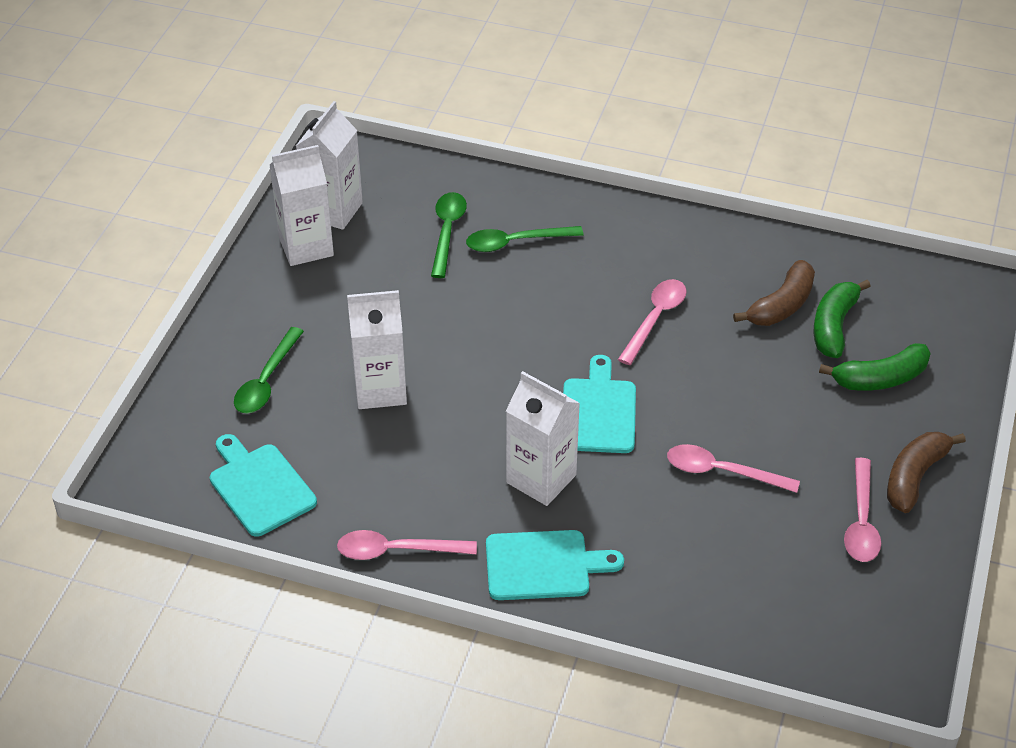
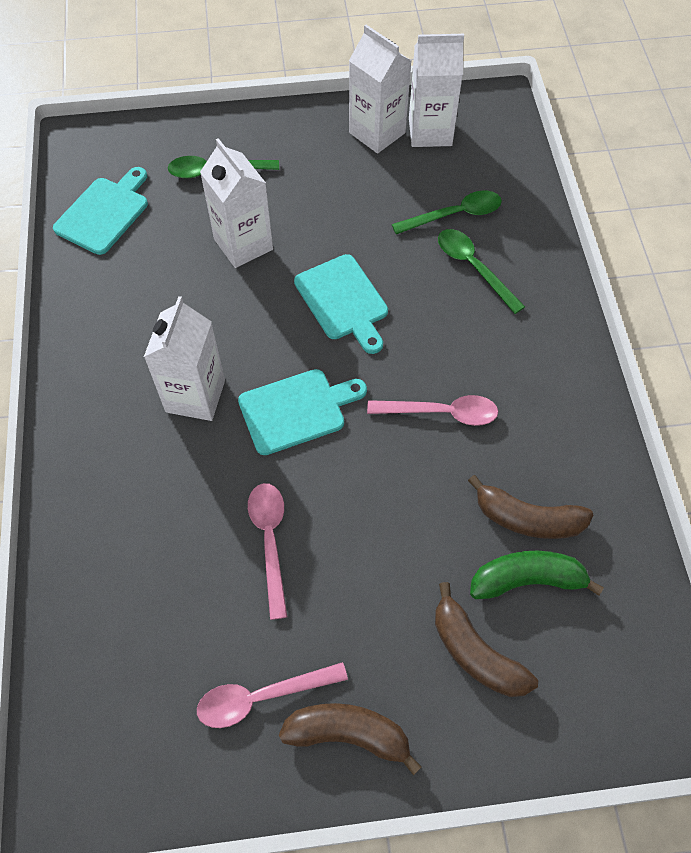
camera: 65 degrees right, 15 degrees up
pink spoon [337,530,477,560] -> none
turquoise cutting board [486,530,624,600] -> turquoise cutting board moved to [294,254,388,354]
green banana [819,343,931,391] -> brown banana [435,582,538,697]

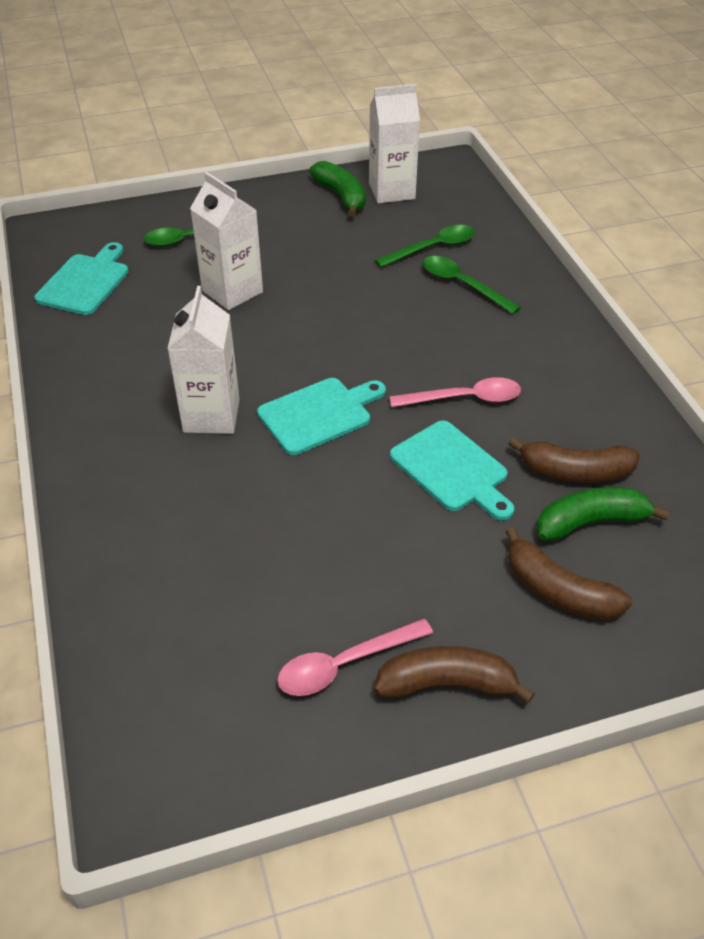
camera: 10 degrees left, 15 degrees down
pink spoon [248,483,287,620] -> none
turquoise cutting board [294,254,388,354] -> turquoise cutting board moved to [390,421,515,521]
white carton [349,25,411,153] -> green banana [309,161,366,217]

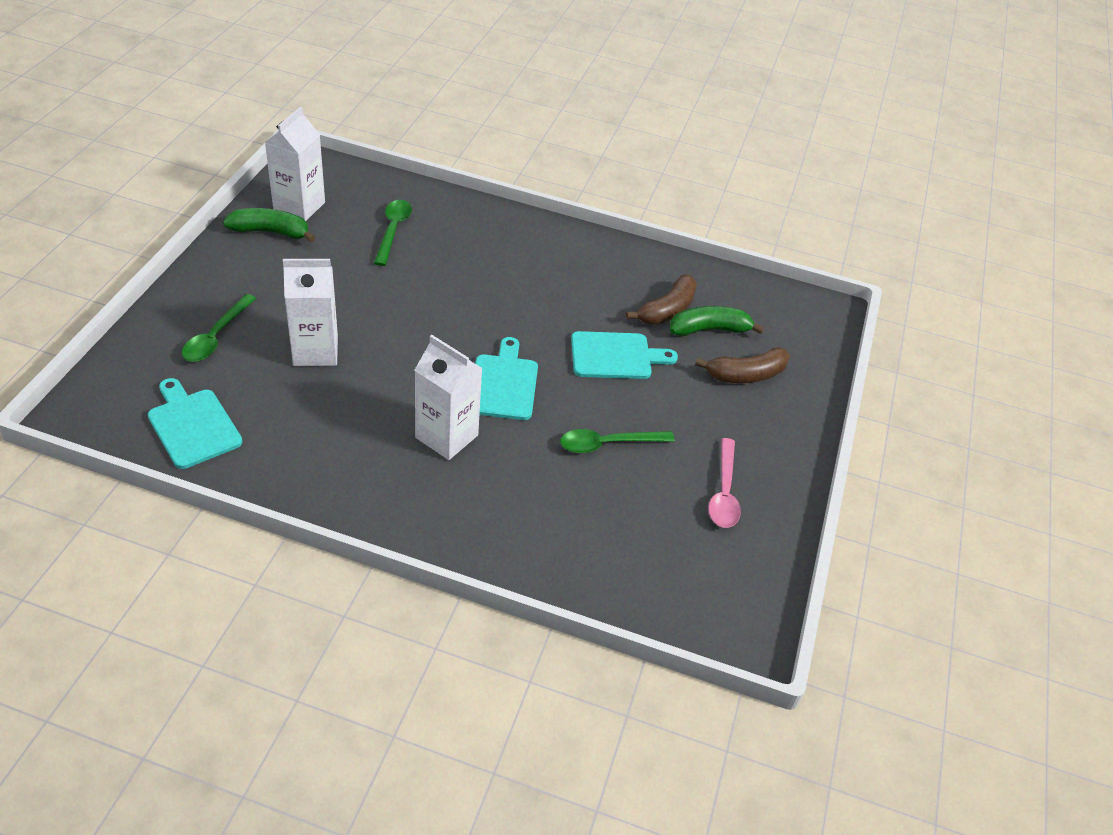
camera: 60 degrees left, 0 degrees up
brown banana [374,646,535,703] -> none
pink spoon [389,377,521,408] -> none
green spoon [423,256,521,314] -> green spoon moved to [560,429,675,453]
green banana [536,487,670,541] -> green banana turned 60 degrees clockwise [670,306,764,336]

